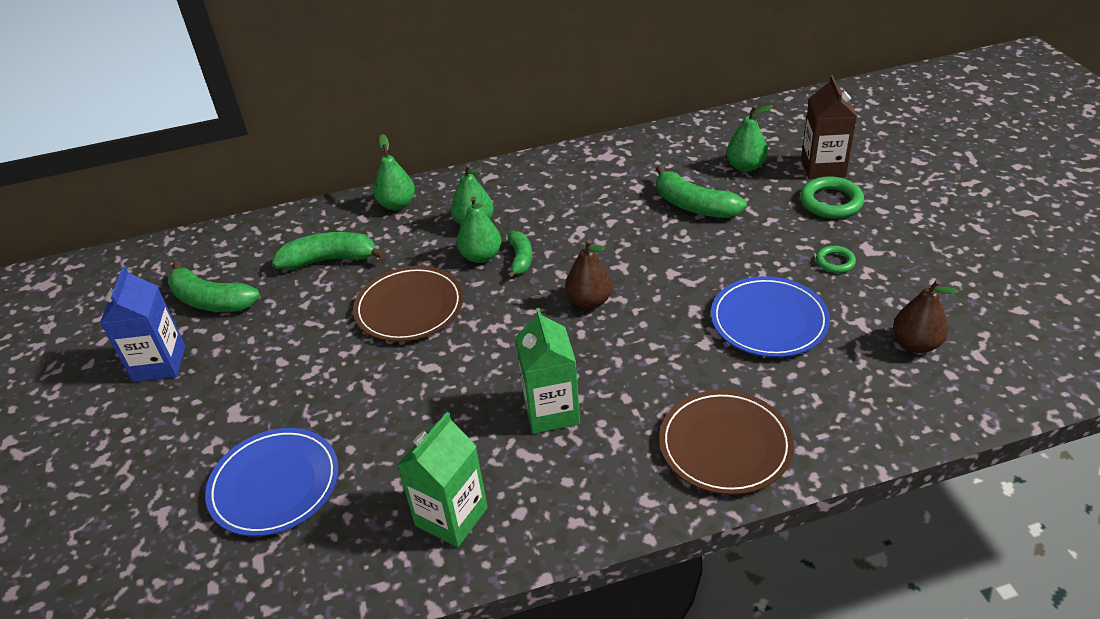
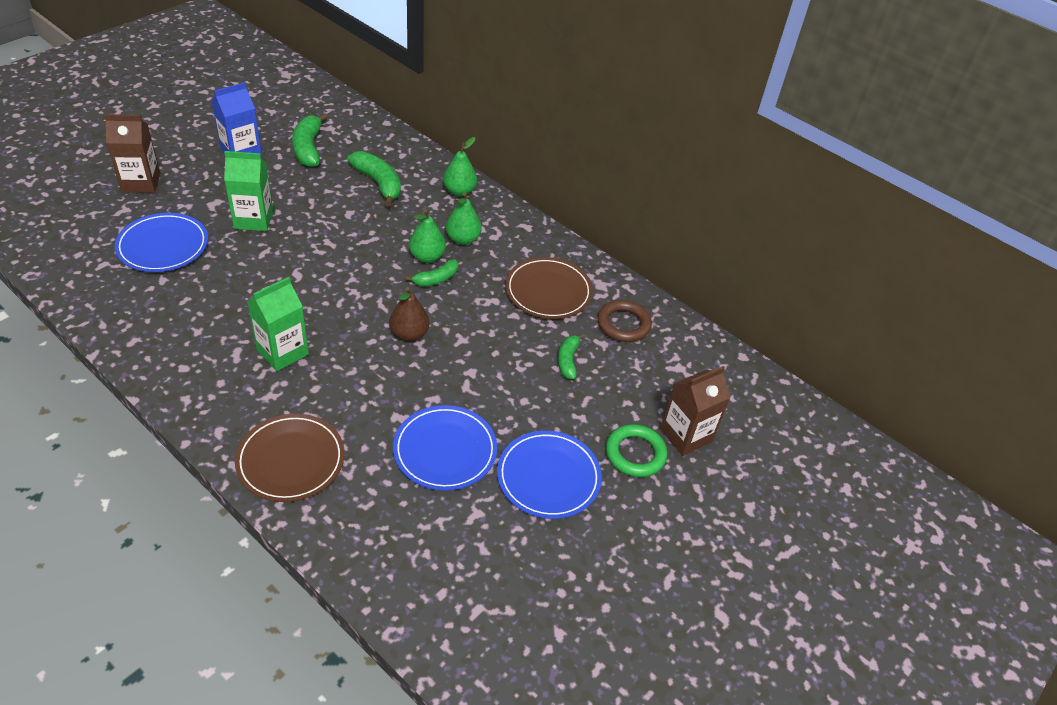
camera: 50 degrees right, 5 degrees up
brown plate [353,266,463,342] -> brown plate moved to [505,257,593,319]
green carton [397,412,488,547] -> green carton moved to [224,151,273,231]
green banana [656,165,747,218] -> green banana [558,333,585,379], size x0.61
green pear [726,105,773,172] -> none
green ring [816,246,856,273] -> blue plate [497,431,602,519]
brown pear [893,280,958,353] -> none
none -> brown carton [104,114,160,193]
none -> brown ring [597,300,652,342]

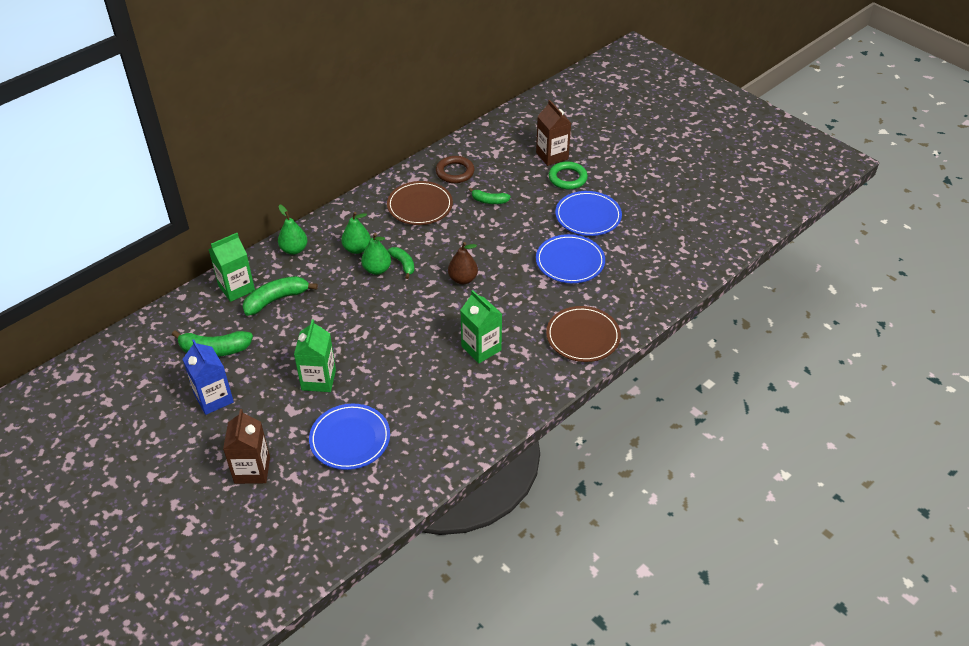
camera: 80 degrees left, 0 degrees up
none -> green carton [208,233,255,302]

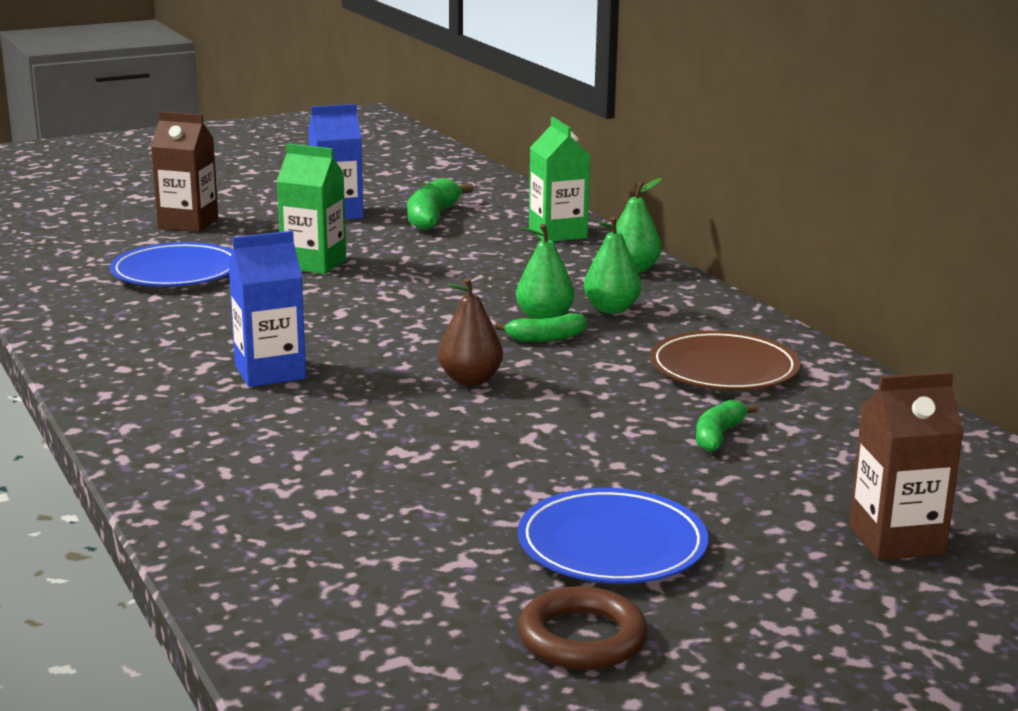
camera: 105 degrees right, 25 degrees down
green banana [243,276,318,316] -> none
brown ring [436,156,474,183] -> brown ring moved to [518,586,648,670]
green carton [460,290,502,363] -> blue carton [228,231,306,387]
blue plate [536,234,605,283] -> none
brown plate [546,306,621,362] -> none
green ring [548,161,588,189] -> none

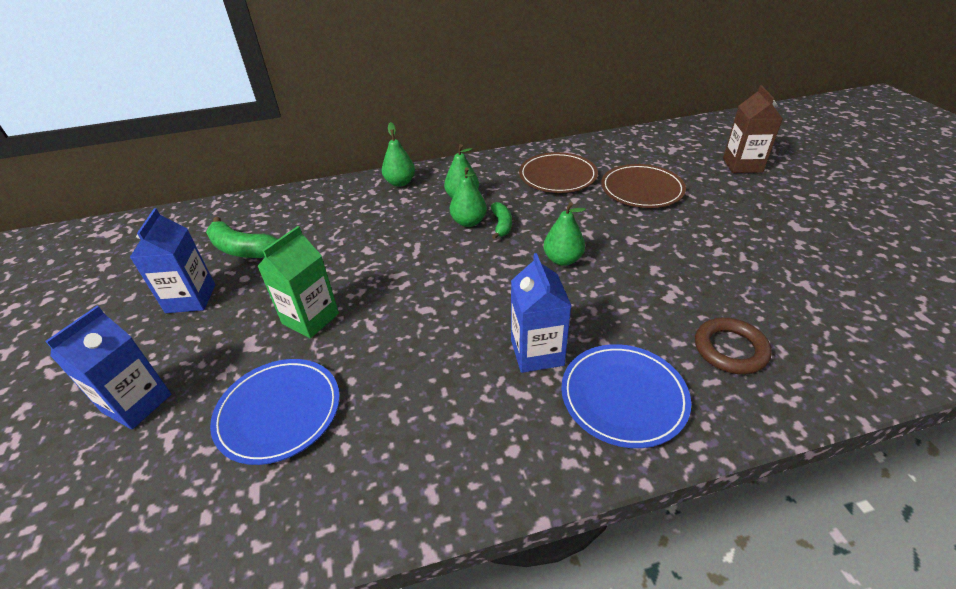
camera: 75 degrees left, 20 degrees up
brown carton [151,112,218,232] -> blue carton [45,306,171,429]
brown pear [438,277,503,386] -> green pear [544,202,586,266]
blue plate [518,488,708,584] -> blue plate moved to [561,344,691,448]
brown ring [518,586,648,670] -> brown ring moved to [695,318,772,374]
green carton [529,117,590,242] -> none
green banana [696,400,759,452] -> brown plate [601,164,686,208]

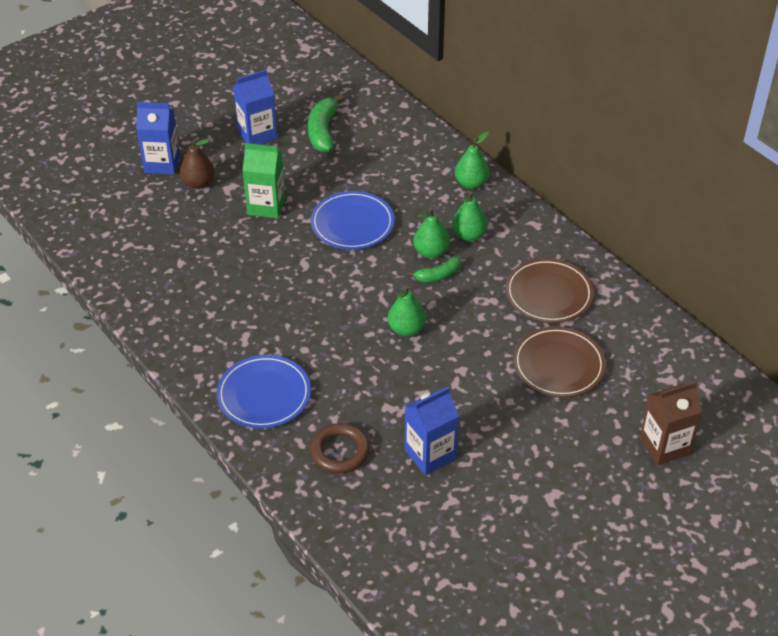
camera: 65 degrees right, 5 degrees up
blue plate [210,359,340,465] -> blue plate moved to [311,191,395,250]
blue carton [511,253,571,373] -> blue carton moved to [405,387,459,475]
none -> brown pear [180,138,215,189]

